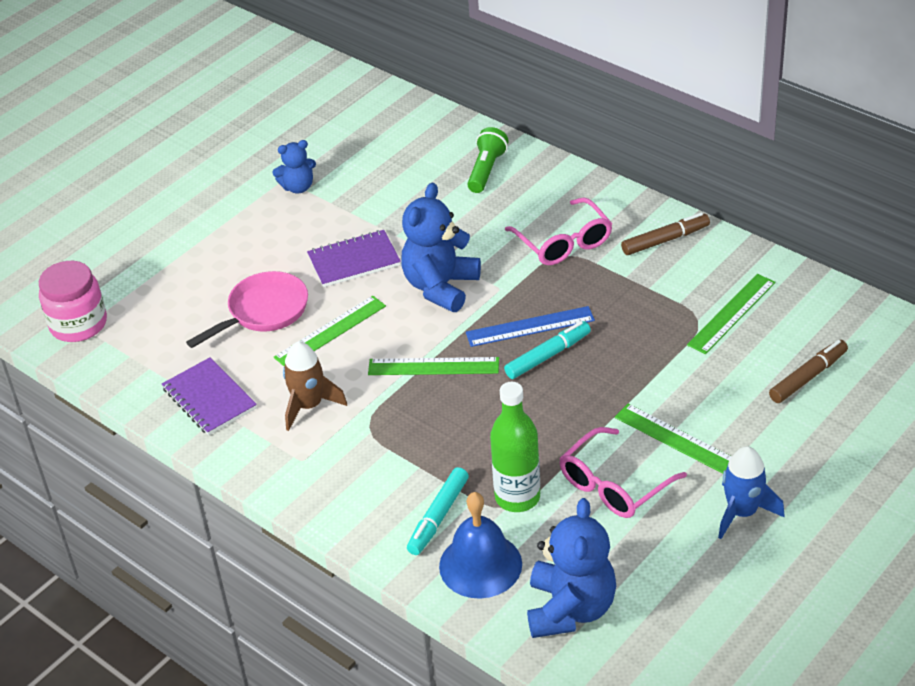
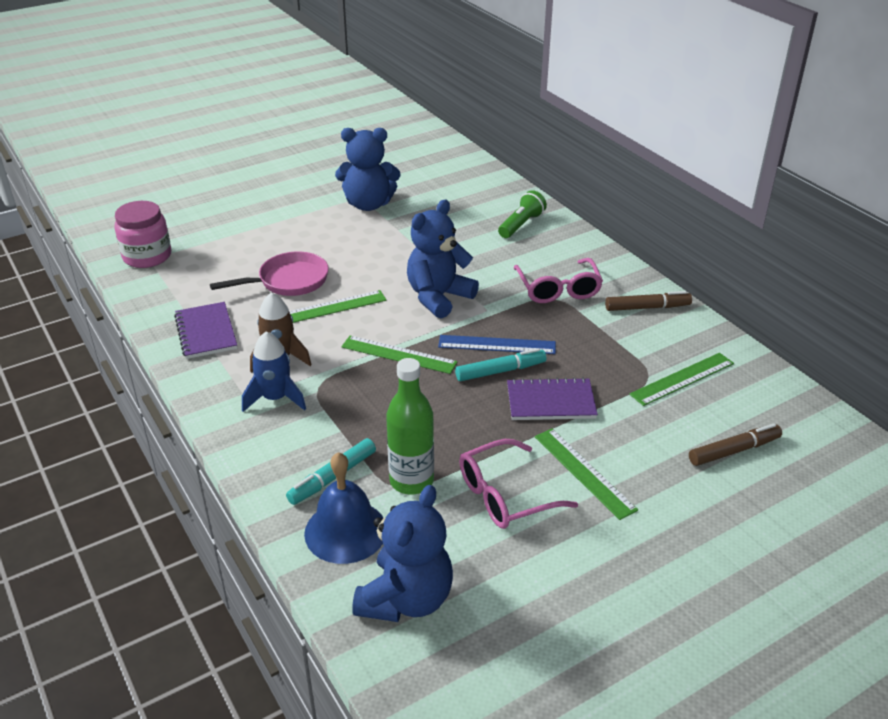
camera: 15 degrees right, 5 degrees down
blue teddy bear [272,140,316,194] -> blue teddy bear [335,128,400,211], size x1.76
purple notebook [307,230,401,287] -> purple notebook moved to [507,377,598,420]
blue rocket [718,446,785,539] -> blue rocket moved to [242,332,306,412]

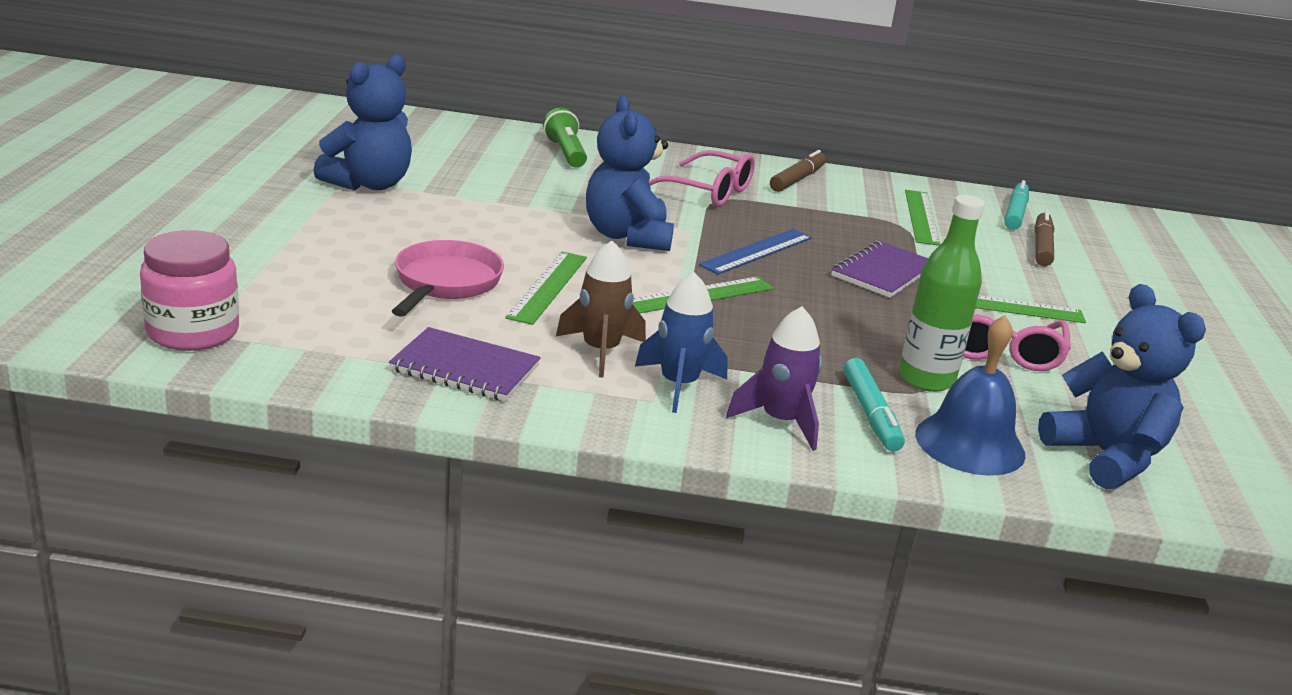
camera: 55 degrees left, 10 degrees down
turquoise marker [455,348,546,381] -> turquoise marker moved to [1004,180,1029,230]
none -> purple rocket [726,306,822,451]

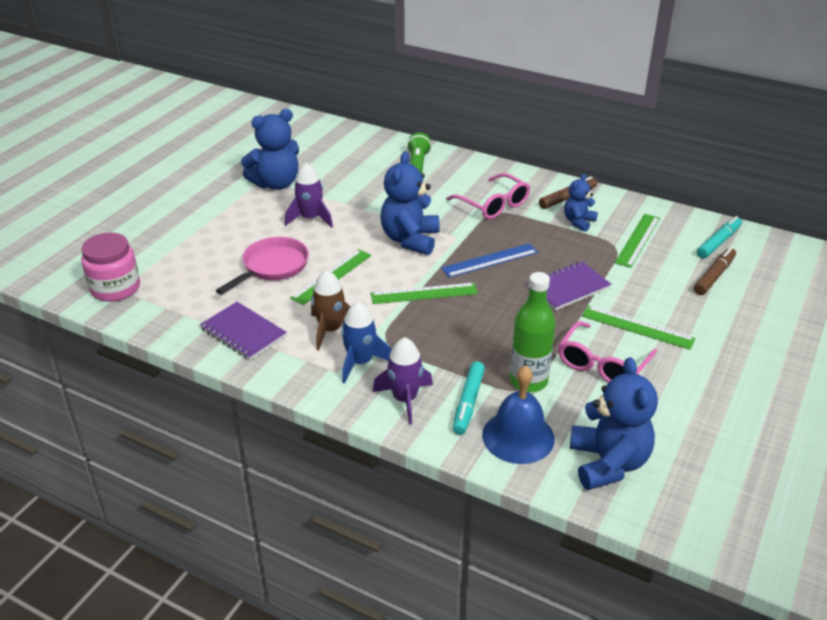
camera: 25 degrees right, 10 degrees up
none -> purple rocket [285,163,333,228]
none -> blue teddy bear [564,174,598,232]

